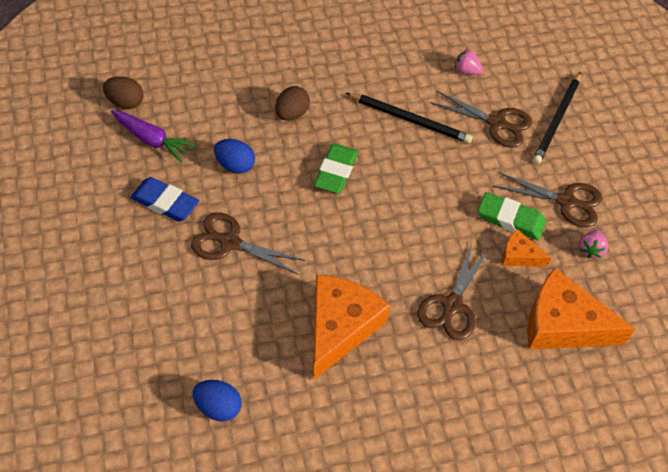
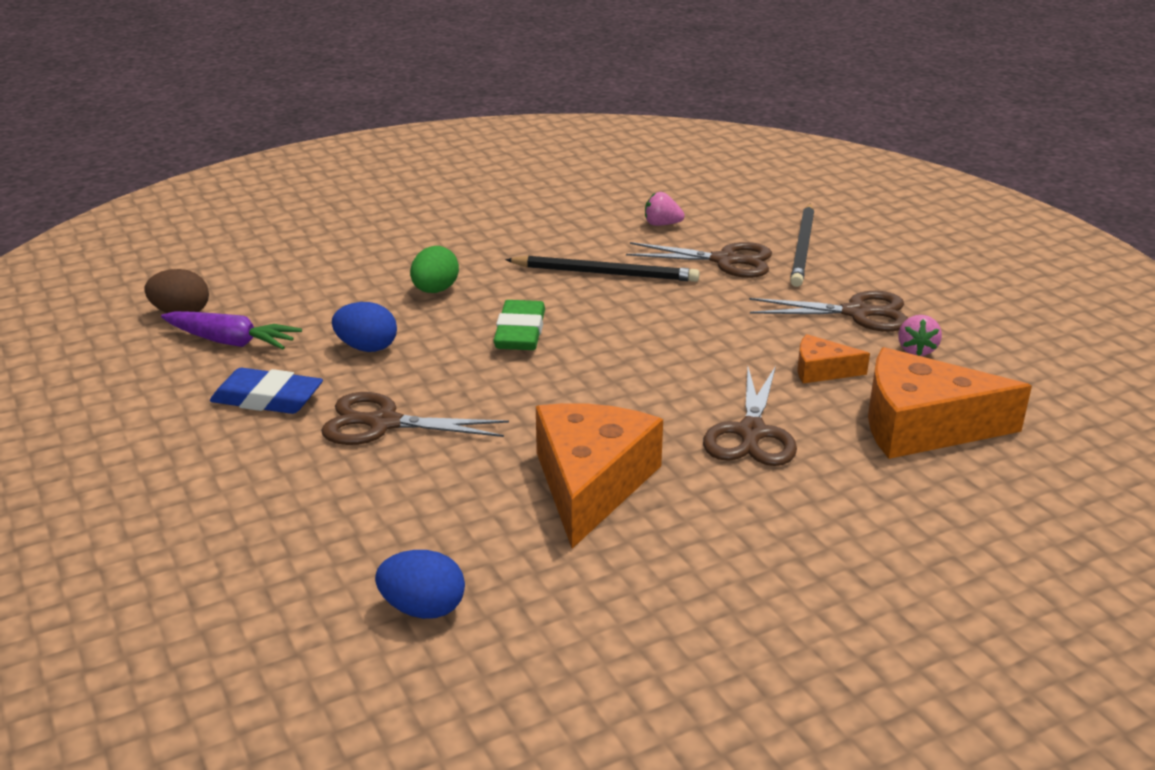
camera: 10 degrees left, 25 degrees down
brown egg [275,86,310,121] -> green egg [410,246,459,293]
green eraser [478,192,546,240] -> none

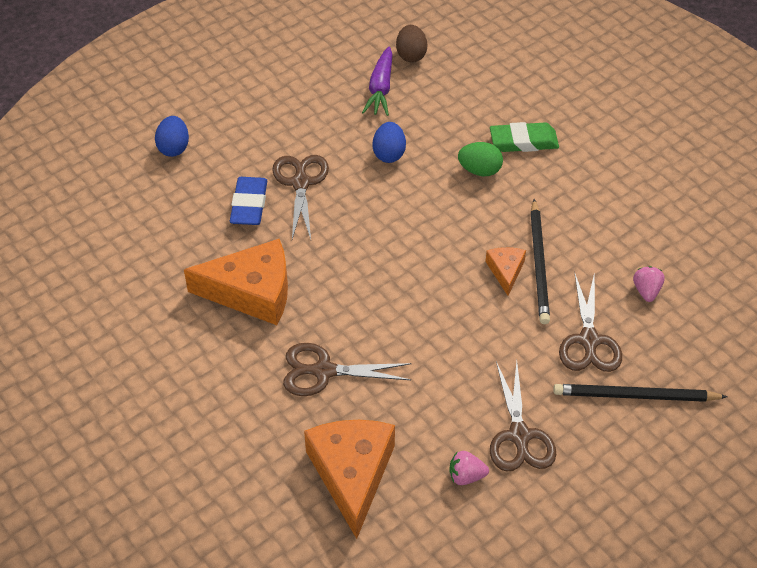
camera: 80 degrees right, 20 degrees up
blue eraser [210,368,323,414] -> blue eraser moved to [230,177,267,225]
blue egg [375,550,465,619] -> blue egg moved to [155,116,189,157]
green eraser [493,300,545,350] -> green eraser moved to [490,122,559,152]
orange cheese [797,334,870,383] -> orange cheese moved to [485,247,526,296]

